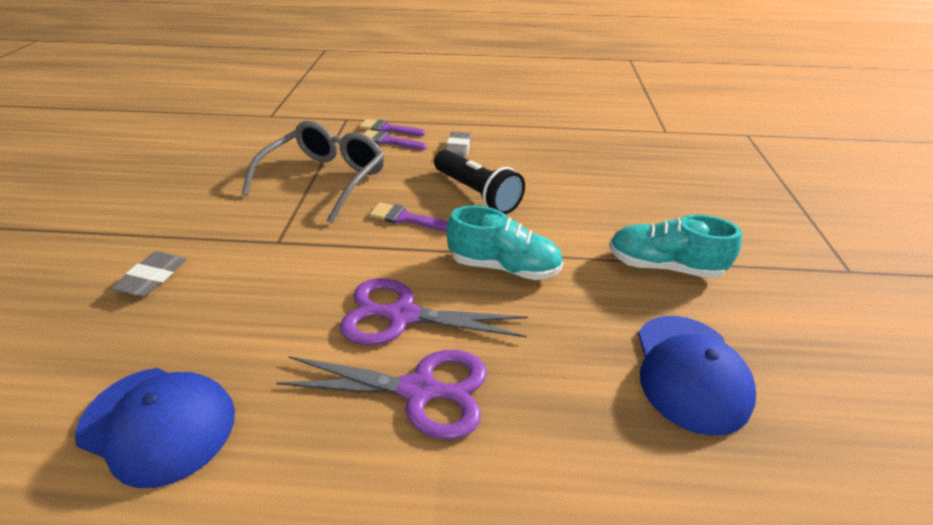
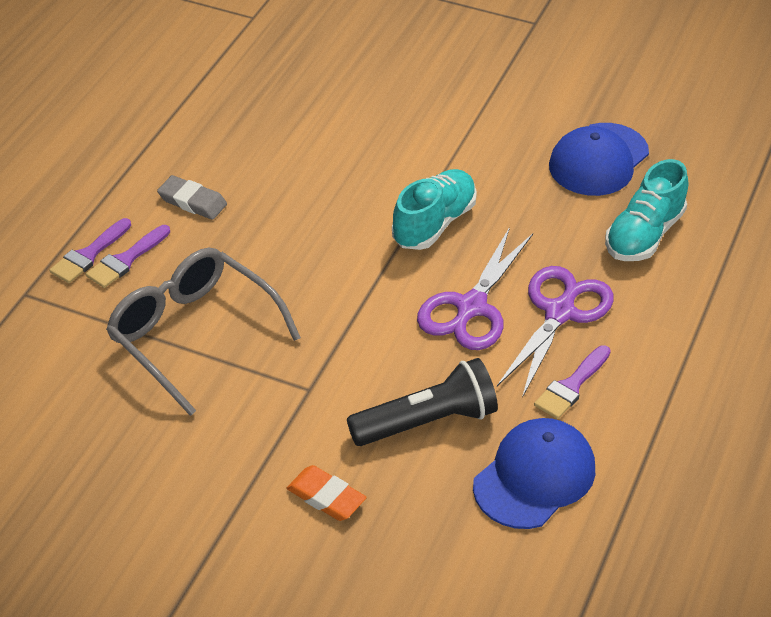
camera: 70 degrees left, 5 degrees up
grey eraser [111,251,186,297] -> orange eraser [286,465,367,521]
purple brush [369,202,448,231] -> purple brush moved to [534,345,611,419]
black flashlight [434,150,525,214] -> black flashlight moved to [347,358,498,446]
turquoise shoe [609,214,742,279] -> turquoise shoe moved to [605,159,688,261]
blue cap [638,316,756,436] -> blue cap turned 105 degrees clockwise [549,123,649,196]

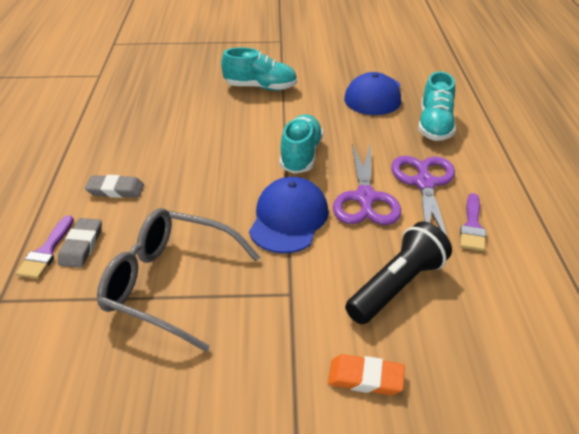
camera: 25 degrees left, 5 degrees down
purple brush [86,225,170,288] -> grey eraser [58,218,102,268]
blue cap [473,418,595,529] -> blue cap moved to [249,177,329,253]
none -> turquoise shoe [221,47,297,91]

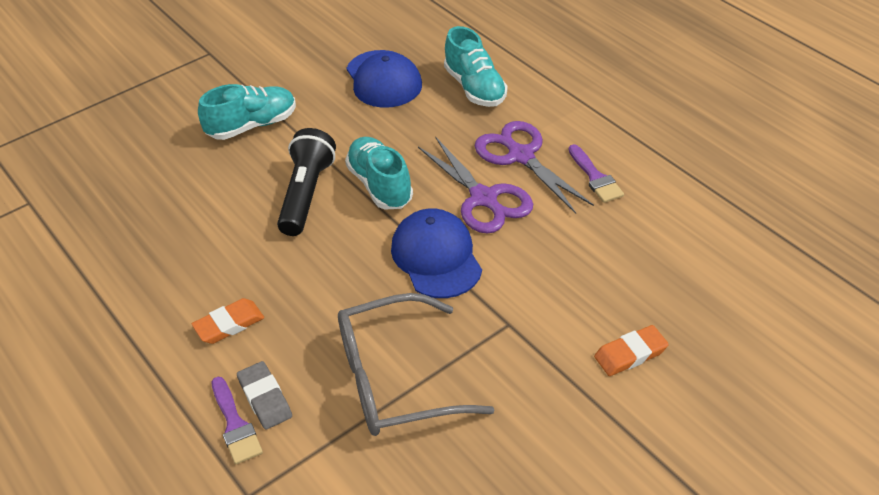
camera: 35 degrees left, 5 degrees up
grey eraser [85,175,144,198] -> orange eraser [192,298,264,344]
black flashlight [345,221,452,324] -> black flashlight moved to [277,128,336,236]

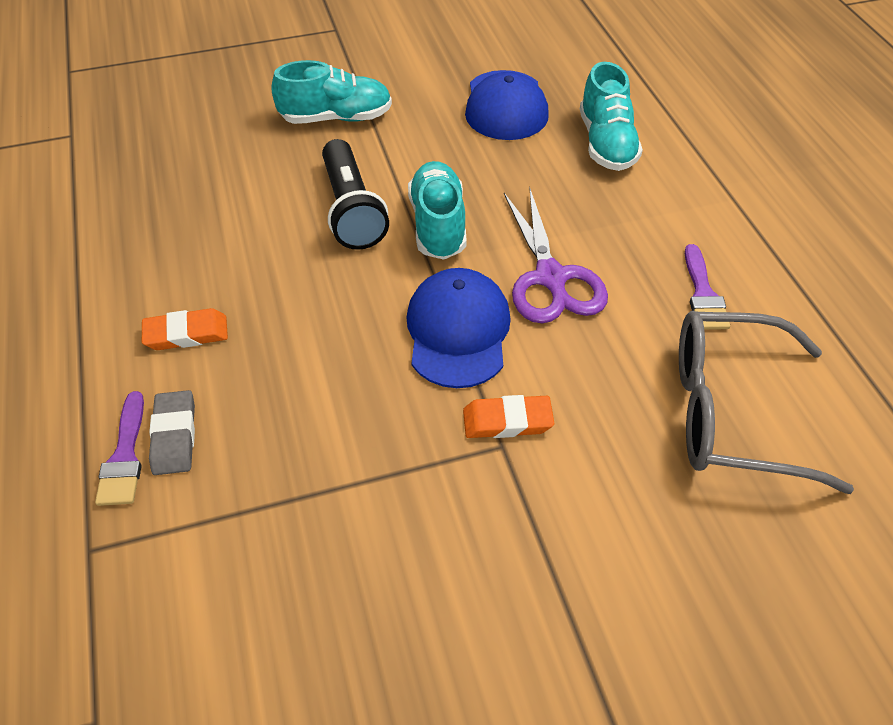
camera: 20 degrees right, 5 degrees up
black flashlight [277,128,336,236] -> black flashlight turned 135 degrees clockwise [322,139,389,250]
grey glasses [338,293,495,436] -> grey glasses moved to [679,311,854,494]
purple scissors [475,121,594,214] -> none
orange eraser [594,325,669,376] -> orange eraser moved to [463,395,554,438]

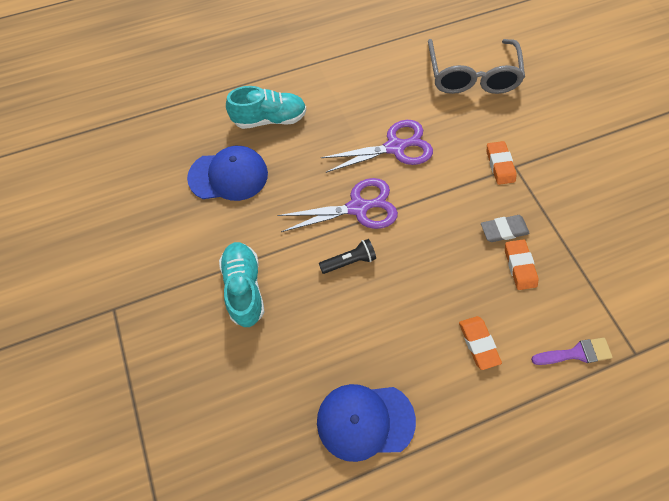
camera: 95 degrees left, 15 degrees up
grey eraser [149,390,195,475] -> grey eraser moved to [481,215,530,242]
black flashlight [322,139,389,250] -> black flashlight [319,239,376,274], size x0.59
blue cap [406,268,511,388] -> blue cap moved to [317,384,416,462]
turquoise shoe [408,161,467,260] -> purple scissors [278,178,398,232]
purple brush [685,244,730,330] -> none
none -> orange eraser [505,239,539,290]

